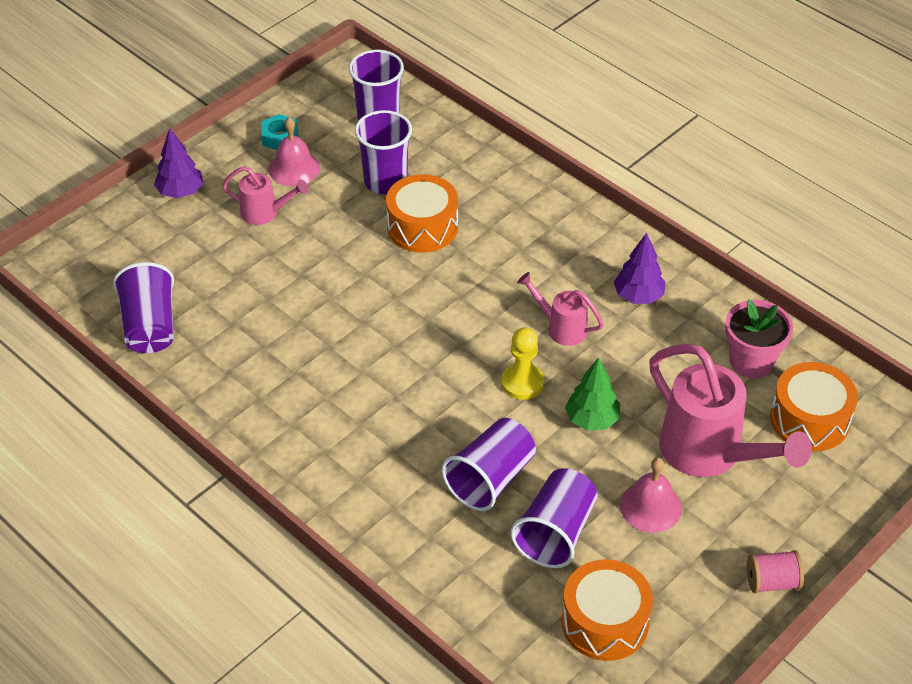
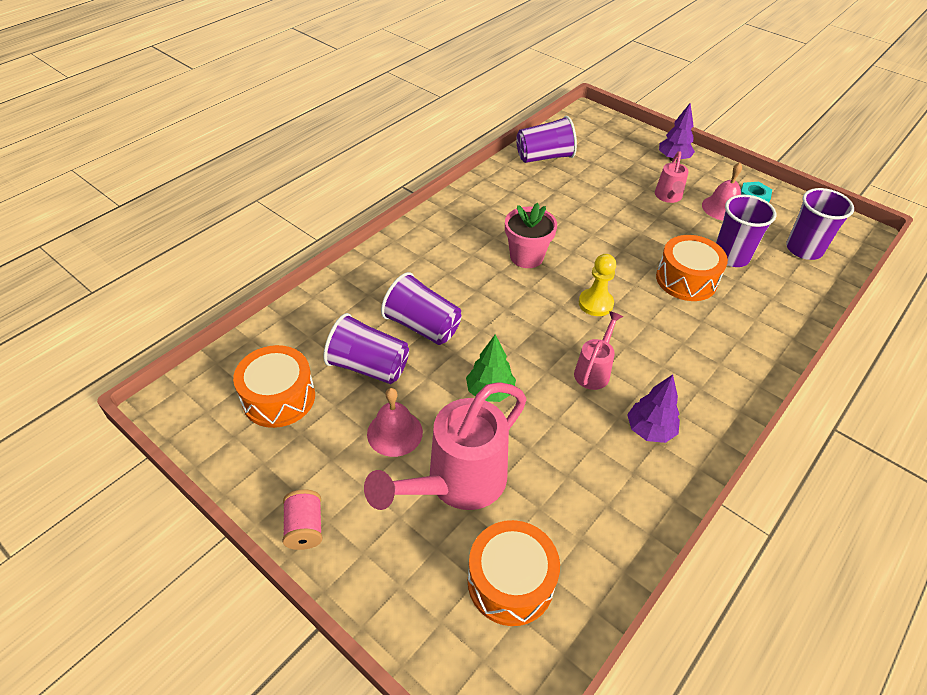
camera: 85 degrees right, 0 degrees up
yellow pawn [501,327,544,400] -> yellow pawn moved to [579,254,616,316]
pink flower pot [725,299,793,378] -> pink flower pot moved to [505,203,557,268]

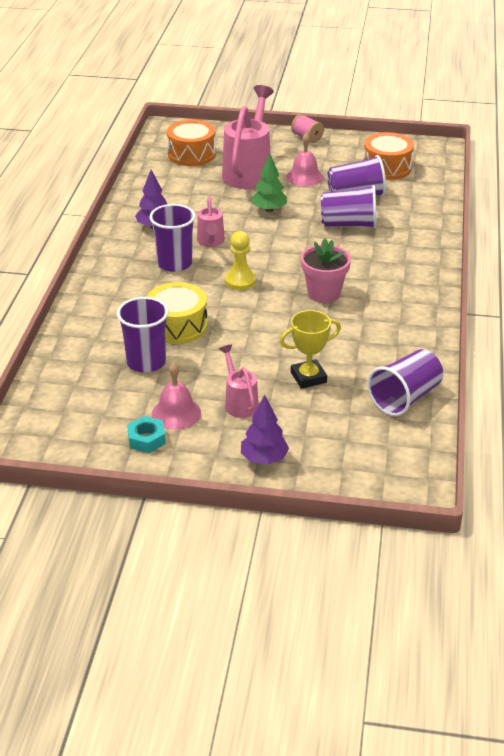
camera: 150 degrees right, 10 degrees down
orange drum [656,235,728,301] -> yellow drum [147,282,208,344]
purple cup [786,188,854,260] -> purple cup moved to [149,204,196,272]
none -> yellow trophy [280,310,341,389]

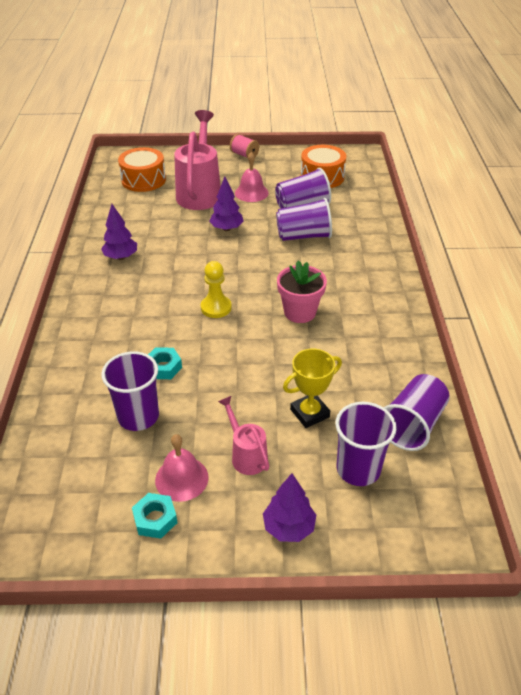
camera: 10 degrees left, 5 degrees up
yellow drum [147,282,208,344] -> turquoise nut [148,348,182,379]
purple cup [149,204,196,272] -> purple cup moved to [336,402,397,486]
pink watering can [197,196,225,247] -> none
green tree [251,154,287,212] -> purple tree [209,177,244,231]

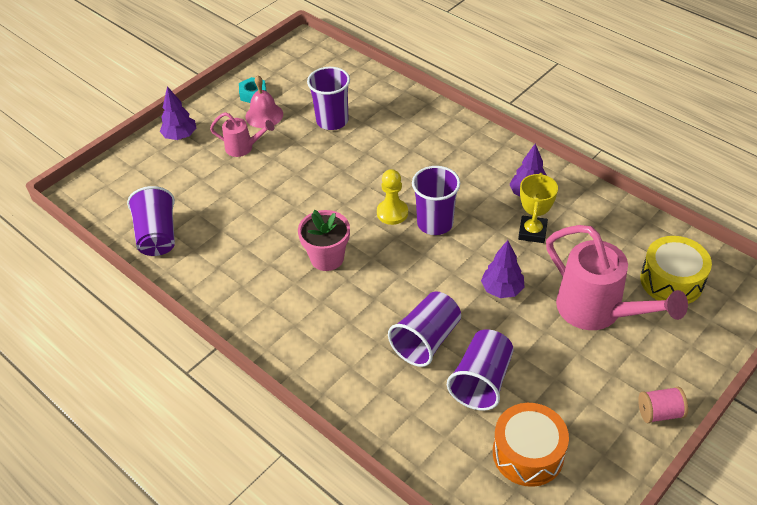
camera: 135 degrees right, 5 degrees up
orange drum [118,147,166,192] -> yellow drum [640,236,712,304]
turquoise nut [148,348,182,379] -> none
pink bell [235,152,269,202] -> none
yellow trophy [283,349,342,428] -> yellow trophy moved to [518,173,558,243]
purple cup [336,402,397,486] -> purple cup moved to [412,166,460,235]

